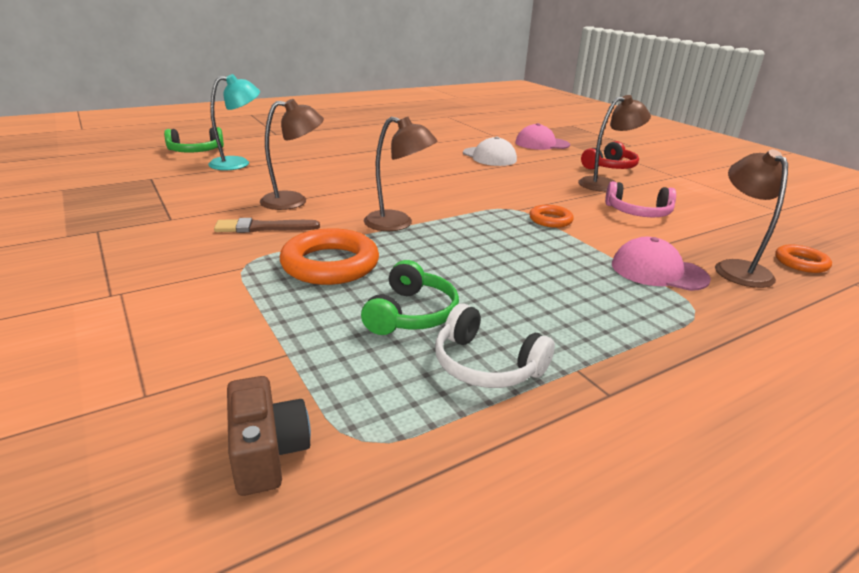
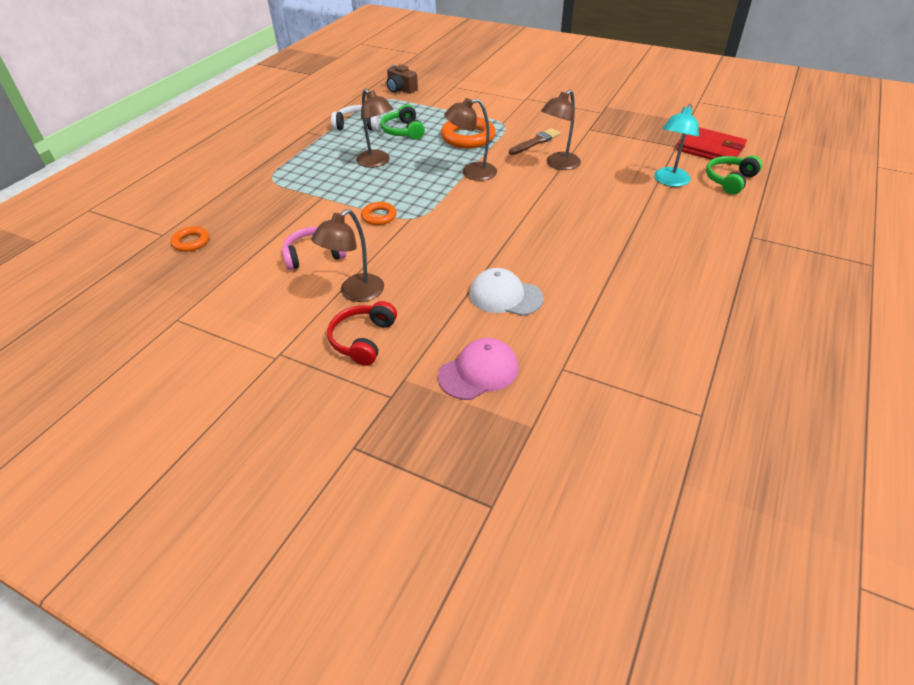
camera: 150 degrees right, 15 degrees up
pink cap [612,237,711,291] -> none
brown lamp [715,149,788,288] -> brown lamp moved to [356,88,393,168]
none -> red wallet [676,127,747,165]

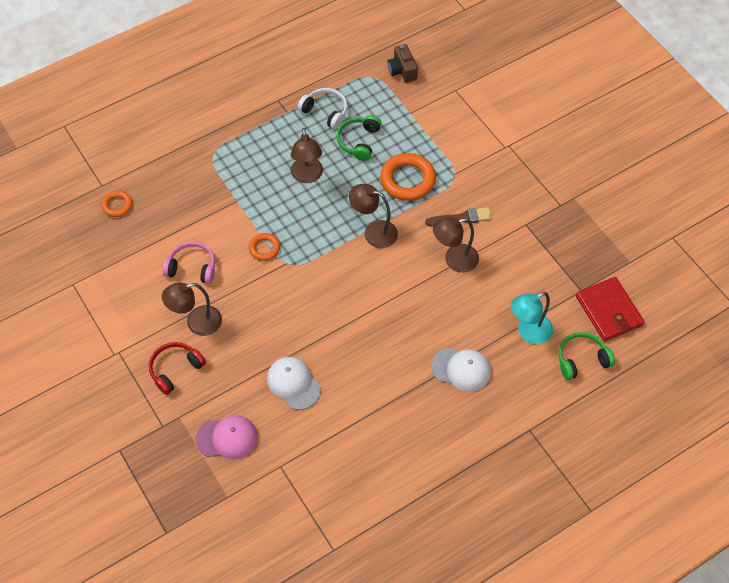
camera: 30 degrees right, 15 degrees up
none -> white cap [431,348,491,392]

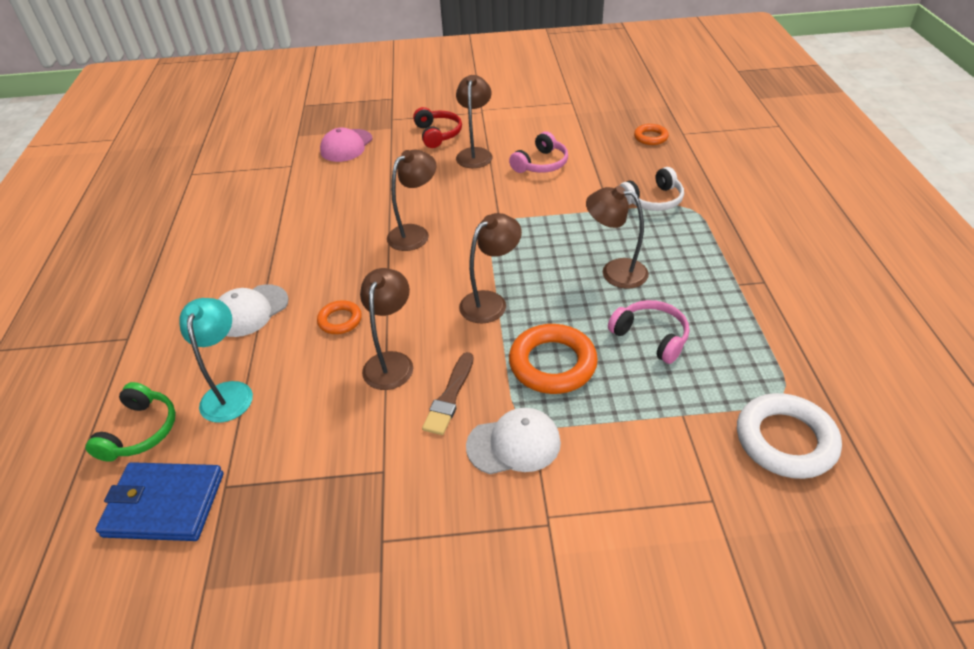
camera: 120 degrees right, 15 degrees down
orange ring [249,233,280,261] -> orange ring moved to [317,300,362,334]
white cap [267,357,321,410] -> white cap moved to [466,408,561,474]
white headphones [298,88,348,130] -> white headphones moved to [619,167,684,211]
green headphones [336,115,381,161] -> pink headphones [608,300,689,364]
brown camera [387,44,418,83] -> white ring [737,393,842,479]
red wallet [576,277,644,341] -> blue wallet [95,462,224,541]
none -> brown lamp [387,149,436,251]

